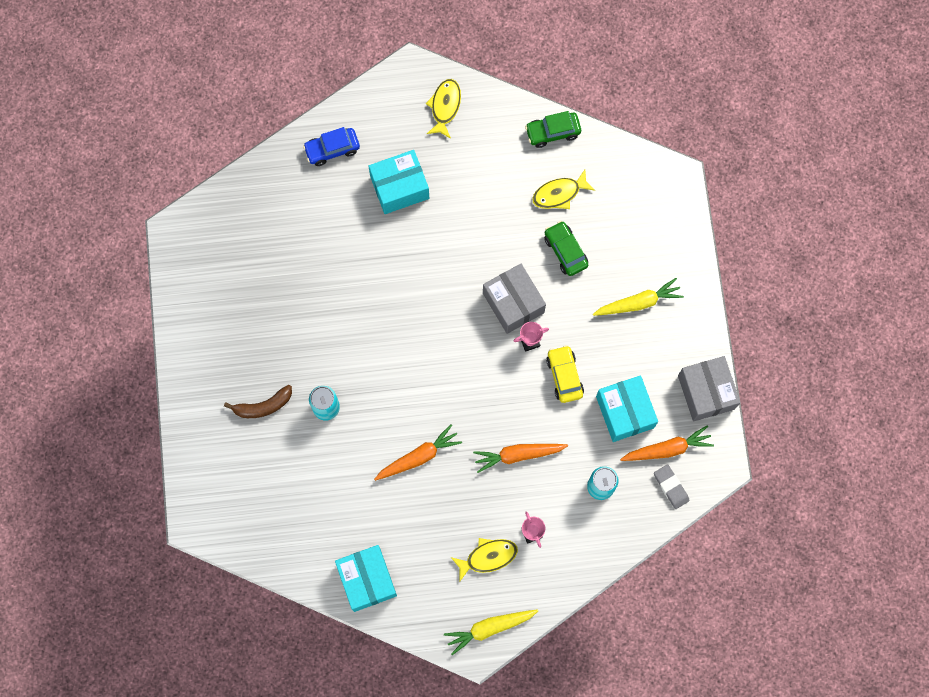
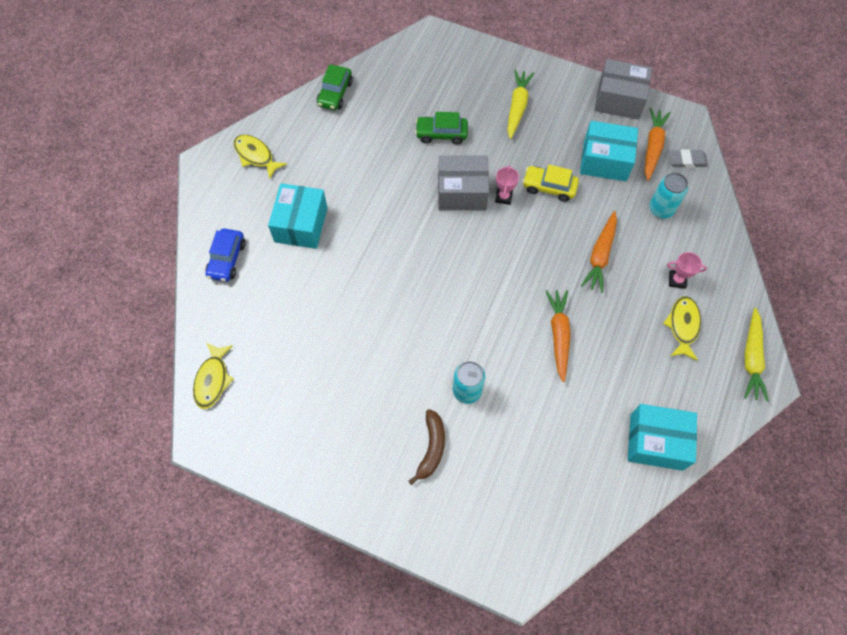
camera: 60 degrees left, 10 degrees down
yellow fish [532,170,595,209] -> yellow fish moved to [193,342,234,409]

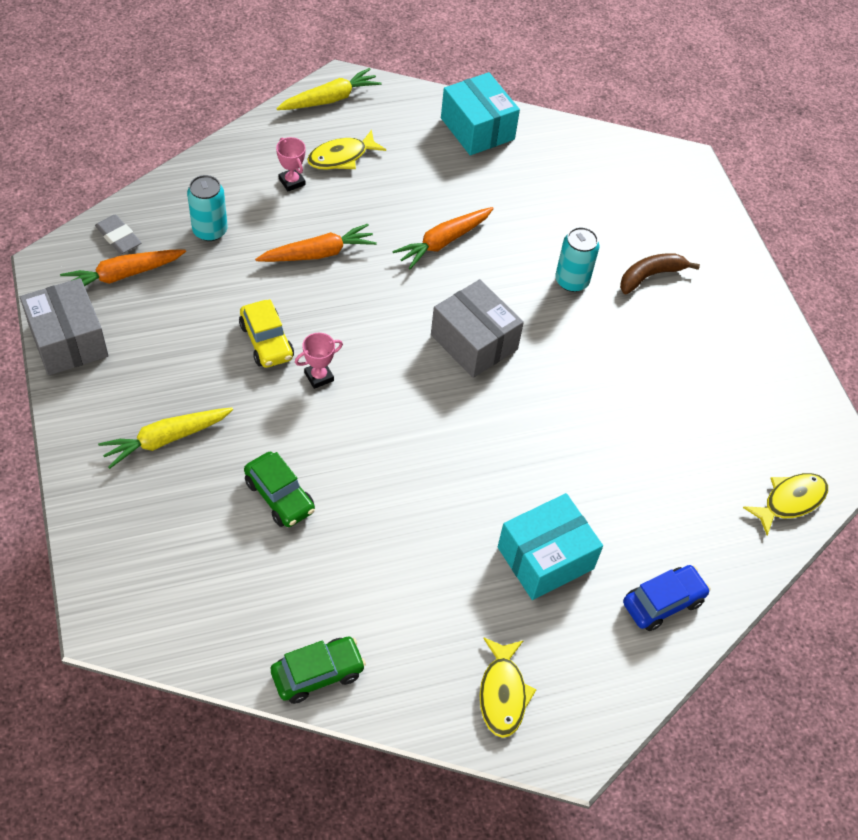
camera: 135 degrees left, 10 degrees down
grey box [438,155,489,210] -> grey box moved to [431,279,524,378]
turquoise box [580,121,638,181] -> none

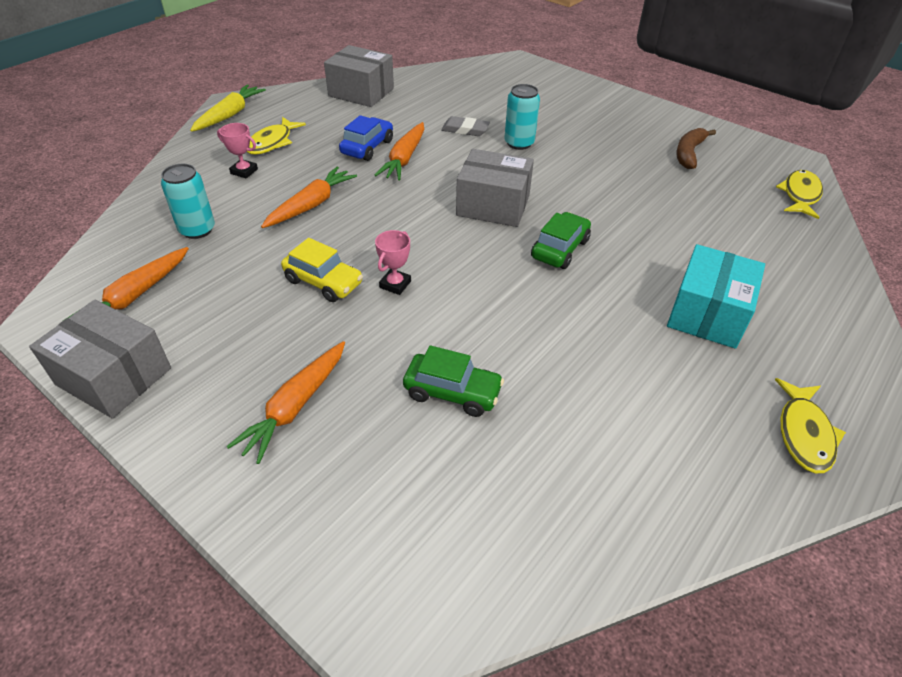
camera: 30 degrees left, 10 degrees down
grey eraser [95,214,141,254] -> grey eraser moved to [441,116,490,136]
yellow carrot [98,408,233,469] -> orange carrot [226,341,345,464]
green car [271,636,366,704] -> green car moved to [531,212,591,269]
turquoise box [441,72,520,156] -> grey box [324,45,394,107]
yellow fish [480,638,536,738] -> yellow fish turned 45 degrees clockwise [775,378,846,473]
brown banana [620,253,700,295] -> brown banana moved to [676,128,716,169]
blue car [623,565,710,631] -> blue car moved to [339,115,393,161]

